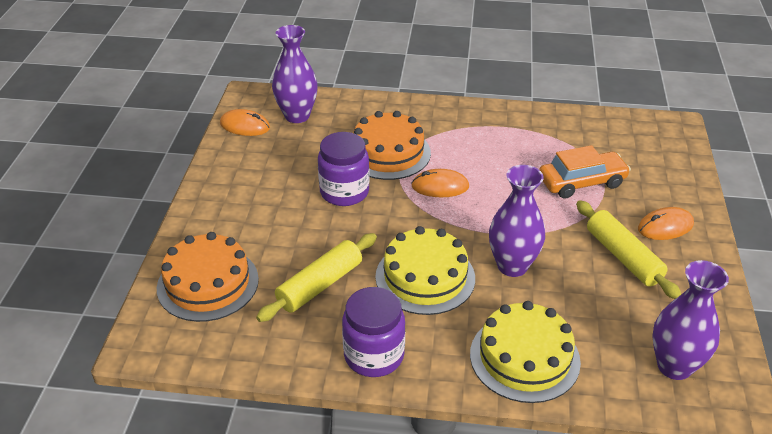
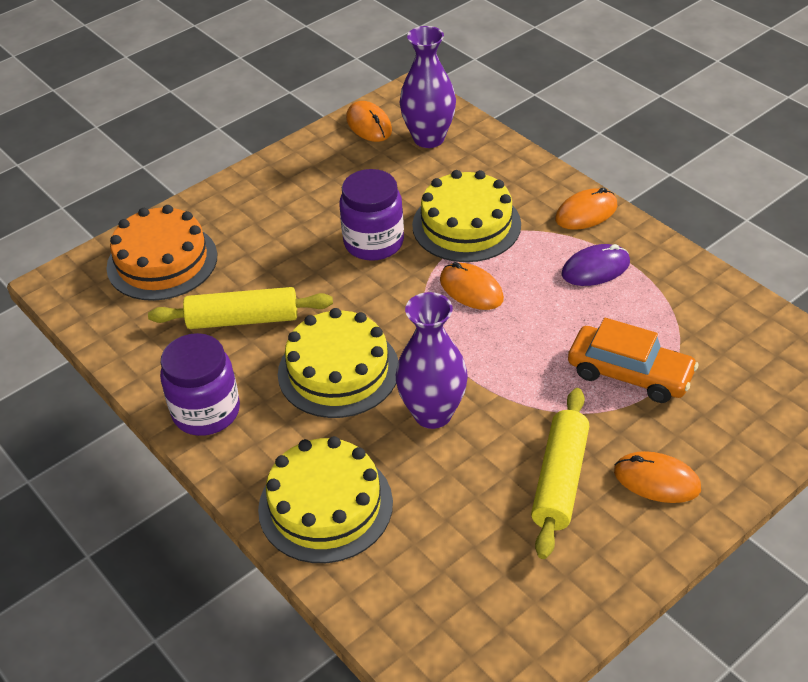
camera: 45 degrees right, 5 degrees up
orange cake [353,111,431,180] -> yellow cake [412,170,521,262]
purple vase [652,260,729,380] -> none
none -> orange mouse [555,188,617,230]
none -> purple mouse [561,244,630,286]

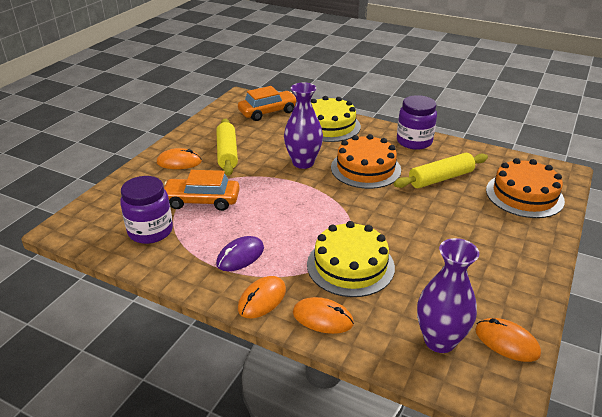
camera: 155 degrees right, 10 degrees down
yellow cake [278,308,398,418] -> orange cake [331,134,401,189]
purple jar [339,169,404,261] -> purple jar moved to [120,176,173,244]
orange mouse [440,262,504,310] -> orange mouse moved to [293,297,354,334]
none -> orange car [238,86,296,121]

